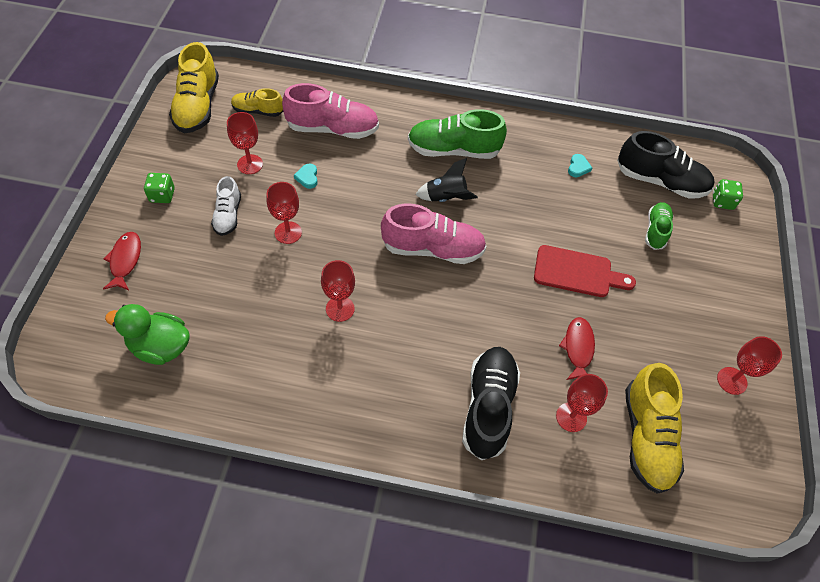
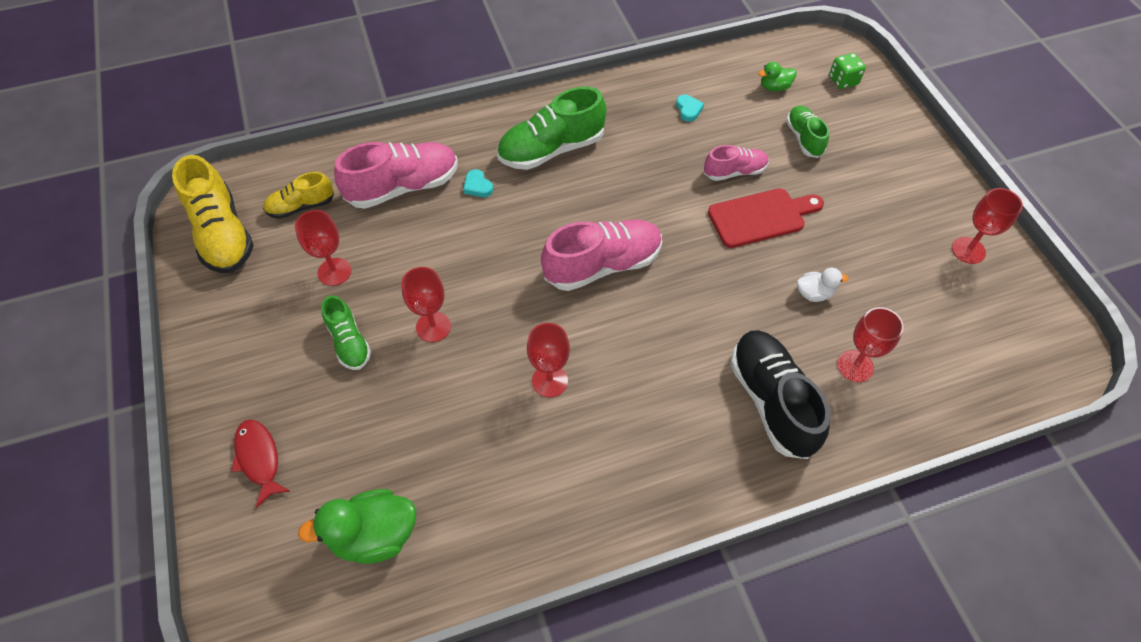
camera: 25 degrees left, 0 degrees up
green dice [144,173,175,203] -> none
white shoe [211,176,241,236] -> green shoe [321,295,371,370]
turquoise heart [294,163,318,189] -> turquoise heart moved to [463,169,493,197]
black rocket [416,158,478,202] -> none
red fish [559,317,595,380] -> white duck [797,268,848,302]
black shoe [617,131,715,199] -> green duck [758,62,797,91]
yellow shoe [625,363,684,494] -> none
none -> pink shoe [704,145,769,181]

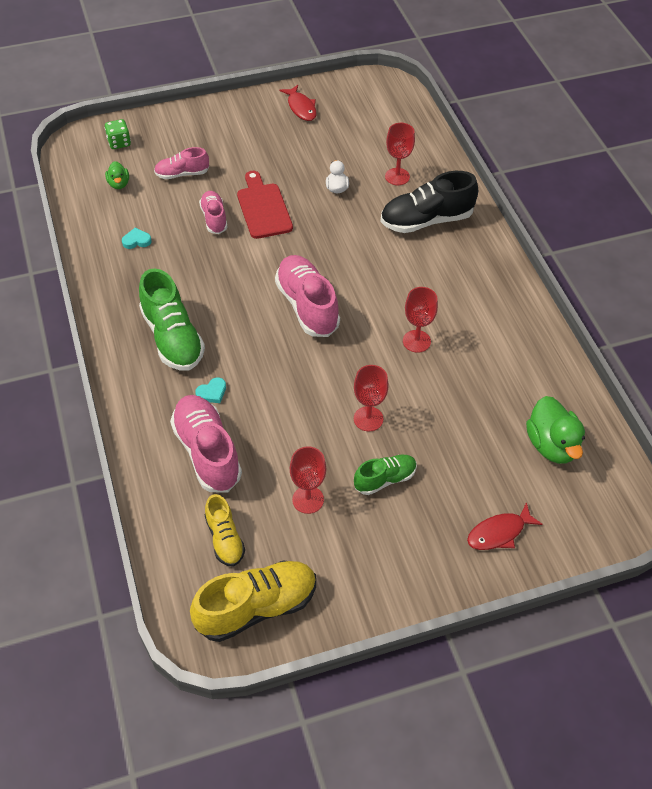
camera: 90 degrees left, 5 degrees down
green shoe [786,106,829,158] -> pink shoe [154,147,209,179]
red goblet [952,188,1023,264] -> red fish [280,85,317,121]

